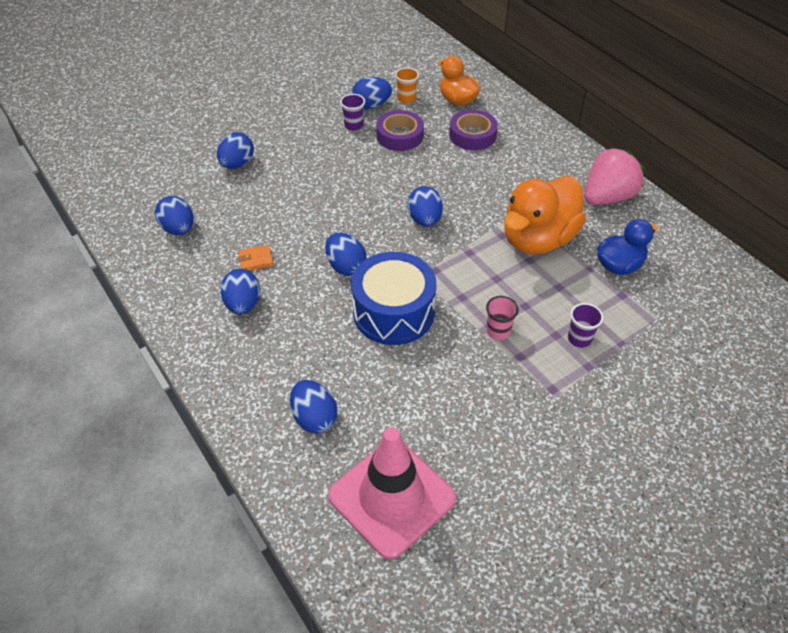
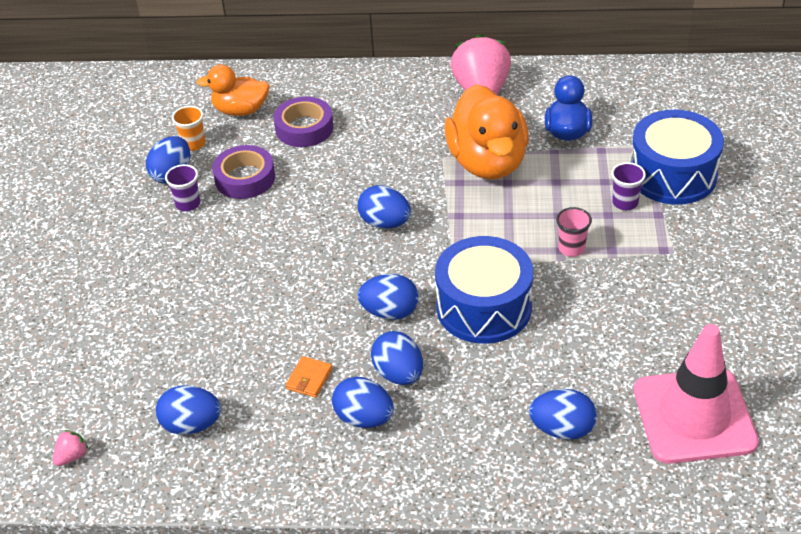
camera: 50 degrees left, 5 degrees down
blue egg [217,132,254,169] -> blue egg moved to [371,331,423,385]
none -> pink strawberry [53,430,88,466]
none -> blue drum [631,110,724,205]

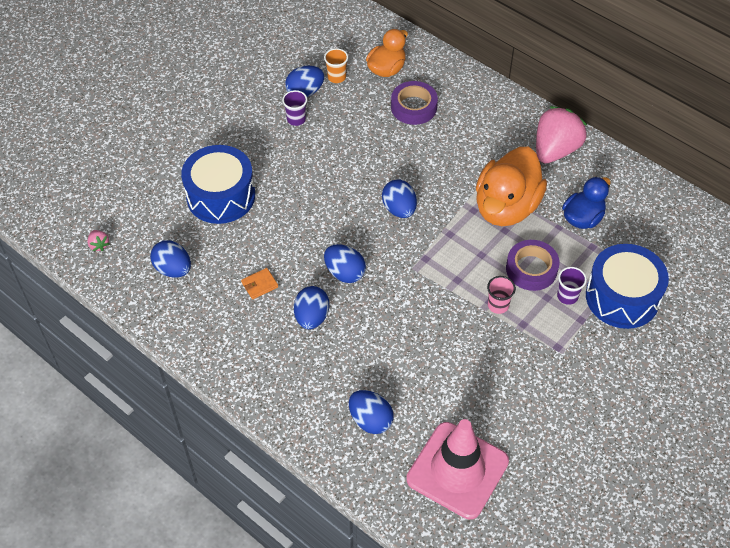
camera: 35 degrees right, 10 degrees up
pink strawberry [53,430,88,466] -> pink strawberry turned 75 degrees clockwise [87,230,109,251]
orange duck [197,64,269,116] -> orange duck turned 90 degrees clockwise [366,29,408,77]
purple tape [212,145,275,199] -> purple tape moved to [506,240,560,291]
blue egg [332,377,394,428] -> none
blue drum [435,236,533,344] -> blue drum moved to [181,145,255,224]

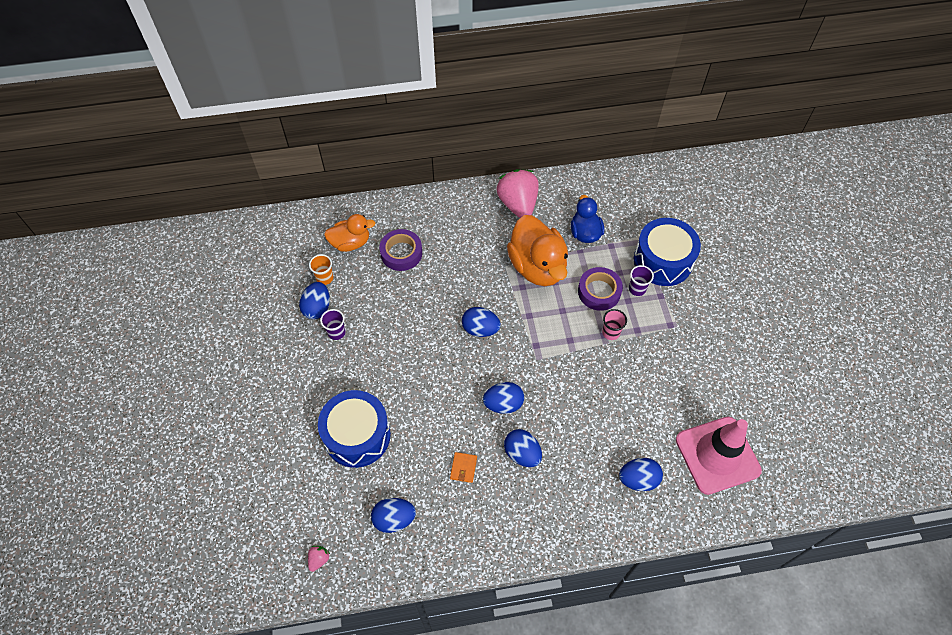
camera: 50 degrees left, 5 degrees up
pink strawberry [87,230,109,251] -> pink strawberry turned 75 degrees counterclockwise [308,546,330,572]
orange duck [366,29,408,77] -> orange duck turned 90 degrees clockwise [324,214,375,252]

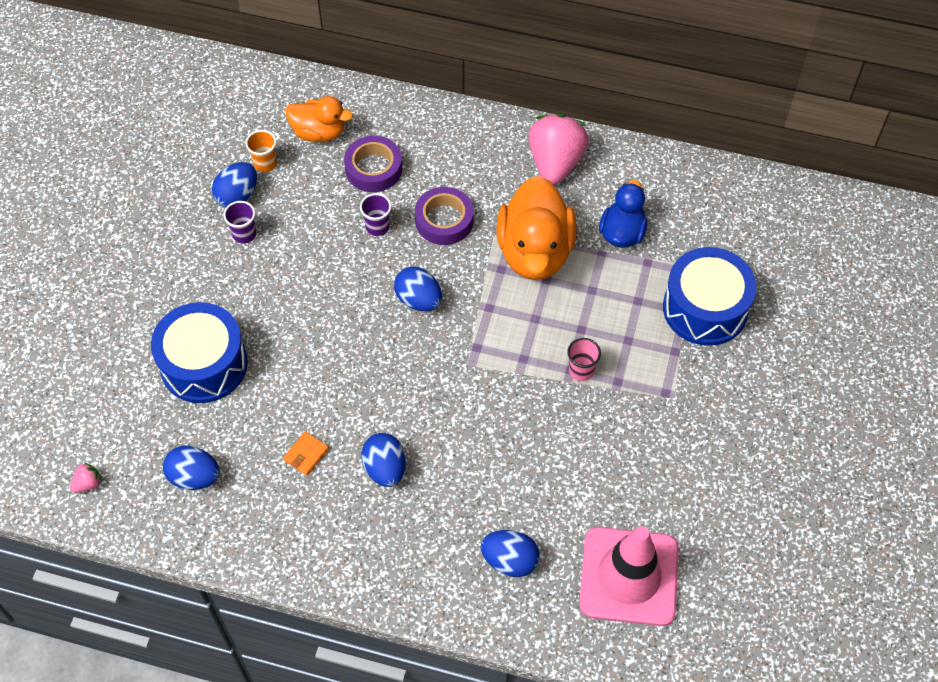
camera: 25 degrees right, 0 degrees up
blue egg [483,382,524,414] -> none
purple tape [578,267,623,311] -> purple tape moved to [415,187,473,245]
purple cup [629,265,654,296] -> purple cup moved to [360,193,391,236]

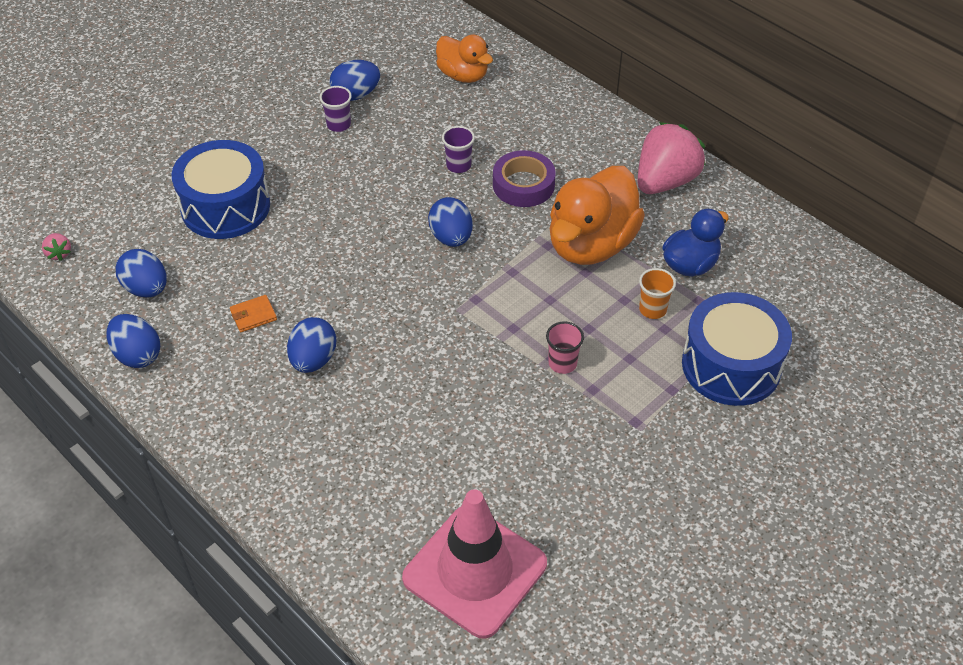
camera: 30 degrees right, 10 degrees down
pink strawberry [70,462,102,493] -> pink strawberry turned 75 degrees clockwise [42,233,71,261]
orange cup [246,130,277,172] -> orange cup moved to [639,268,676,319]
purple tape [344,136,402,192] -> none
blue egg [481,530,540,577] -> blue egg moved to [107,314,160,368]

